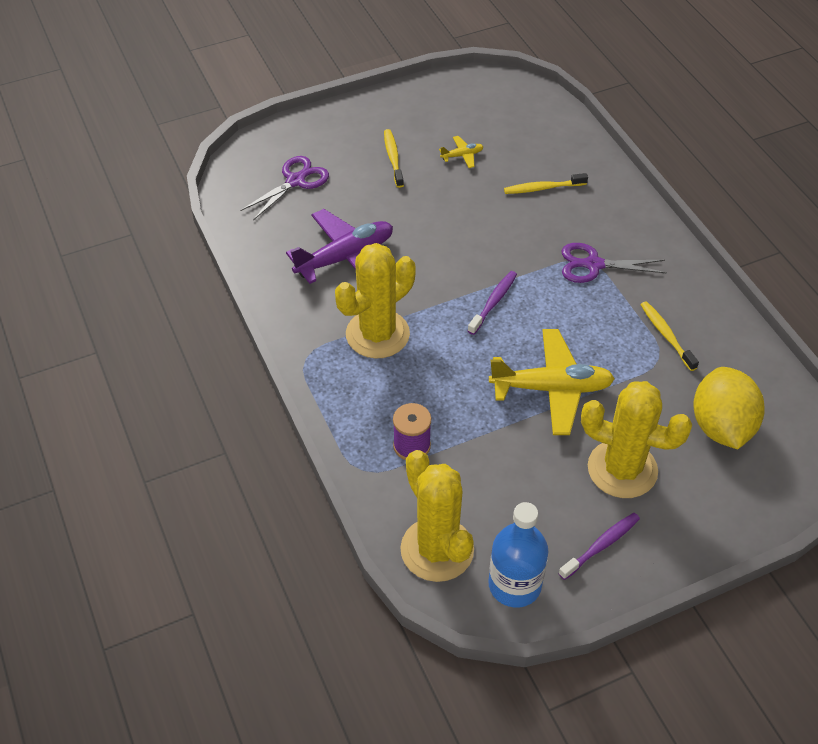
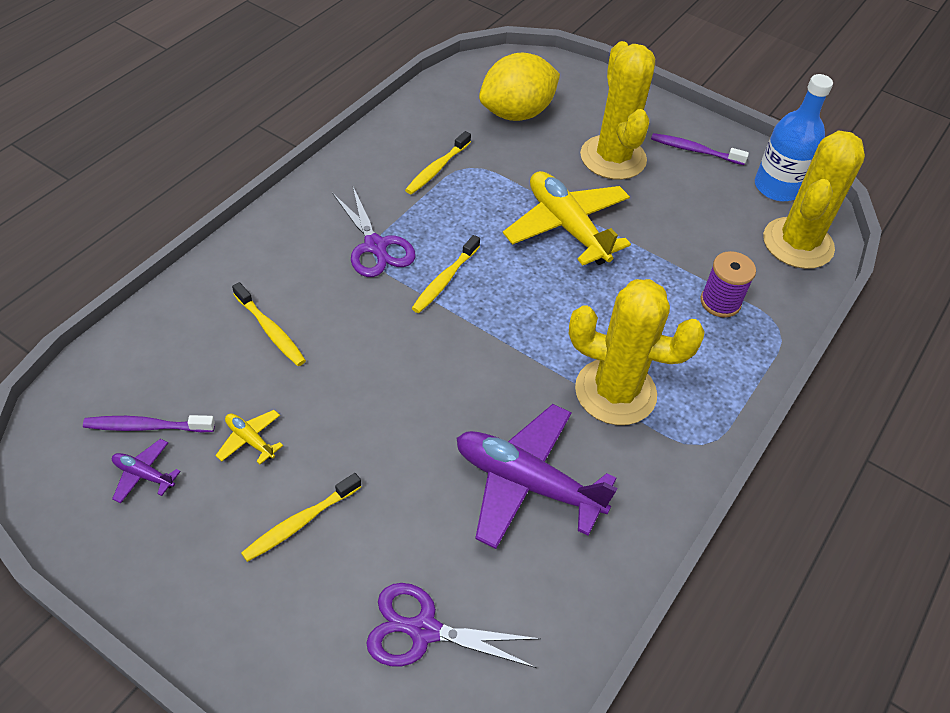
camera: 125 degrees left, 0 degrees up
purple toothbrush [468,271,517,335] -> purple toothbrush moved to [83,415,215,433]
none -> purple plane [112,439,181,503]
none -> yellow toothbrush [412,235,480,313]

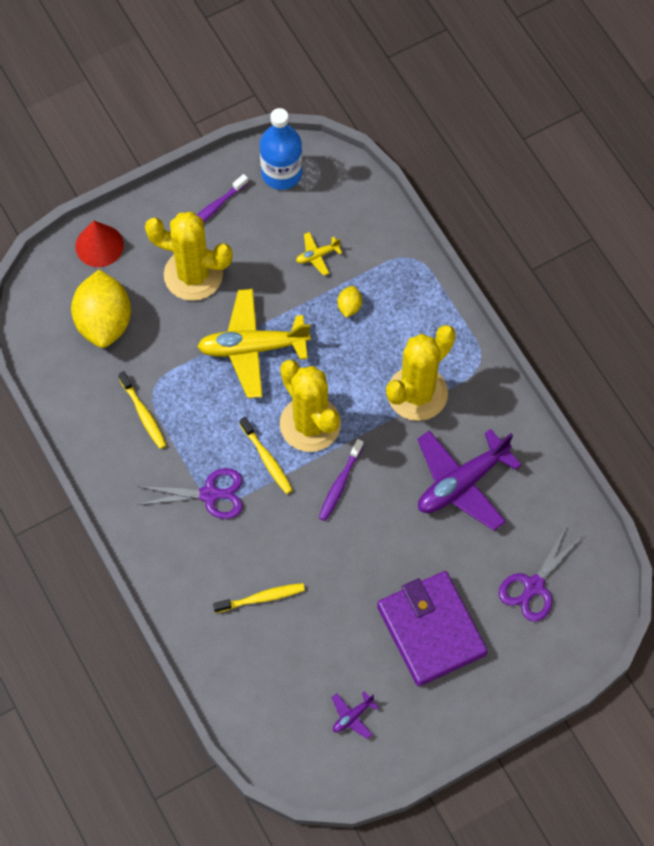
camera: 60 degrees left, 15 degrees up
purple toothbrush [83,415,215,433] -> purple toothbrush moved to [319,439,364,521]
yellow plane [215,410,283,464] -> yellow plane moved to [296,232,342,276]
yellow toothbrush [241,473,361,562] -> purple wallet [377,571,488,686]
purple spool [700,251,756,318] -> none
yellow cactus [763,130,865,269] -> yellow cactus moved to [280,360,341,452]
none -> red cone [75,221,124,267]
none -> yellow lemon [338,286,362,318]

